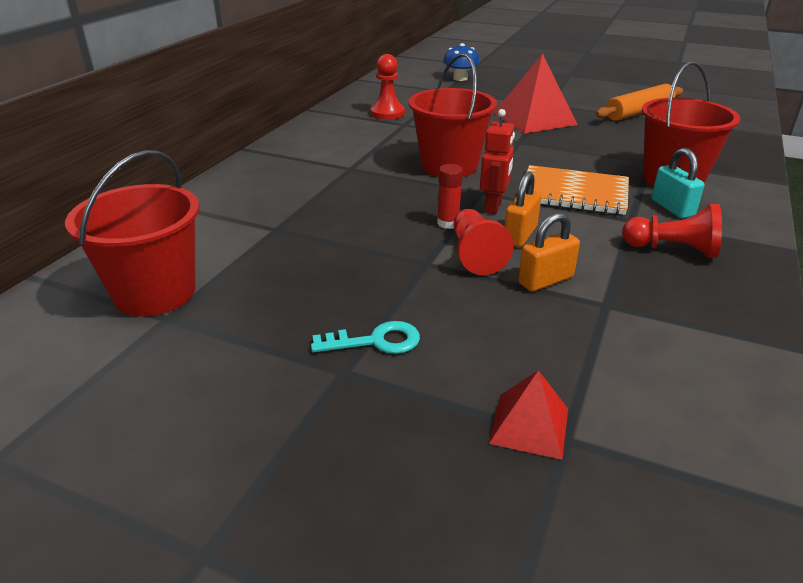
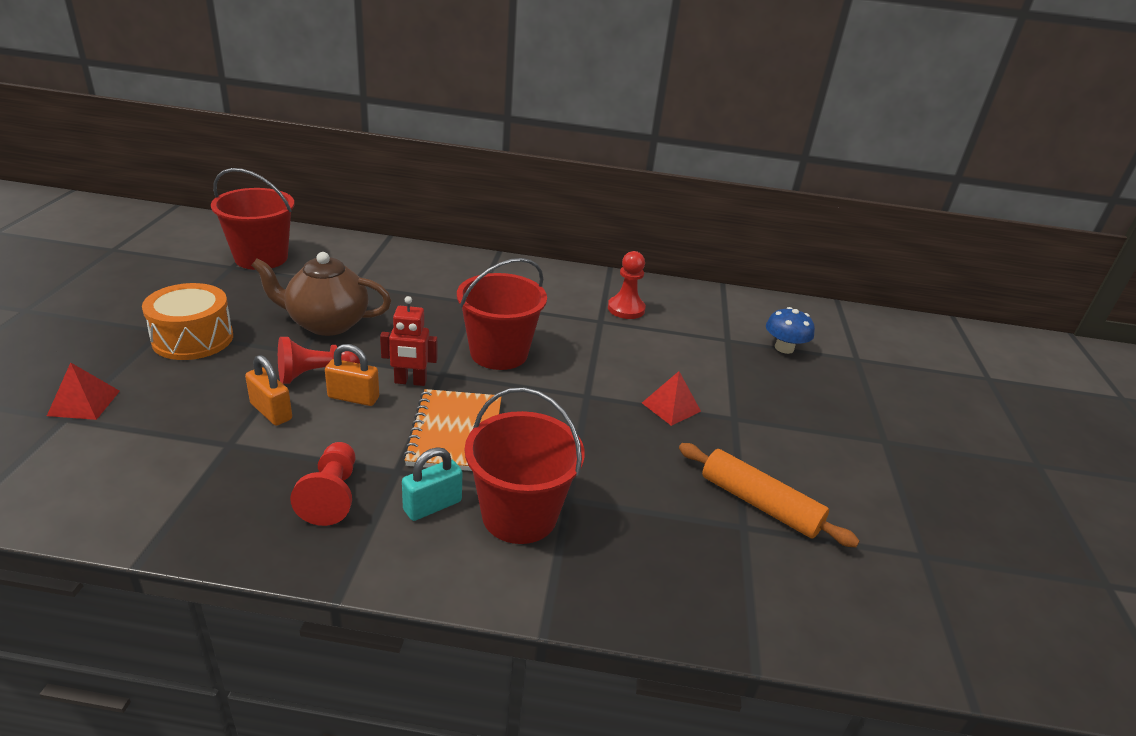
camera: 70 degrees right, 0 degrees up
turquoise key [311,321,420,354] -> orange drum [142,283,233,360]
red glue stick [437,164,463,229] -> none
red pyramid [493,53,578,134] -> red pyramid [642,371,701,426], size x0.54
none -> brown teapot [251,252,391,336]

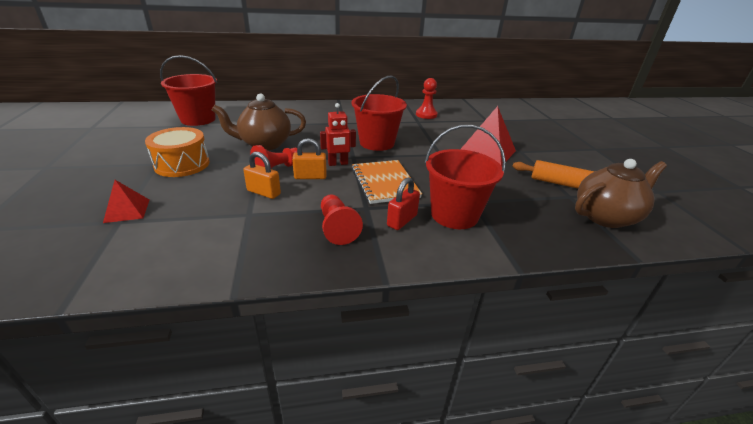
camera: 15 degrees left, 0 degrees up
turquoise padlock [402,447,462,521] -> red padlock [387,177,420,230]
red pyramid [642,371,701,426] -> red pyramid [461,106,516,166], size x1.84
blue mushroom [766,307,815,354] -> none
none -> brown teapot [575,159,667,228]

